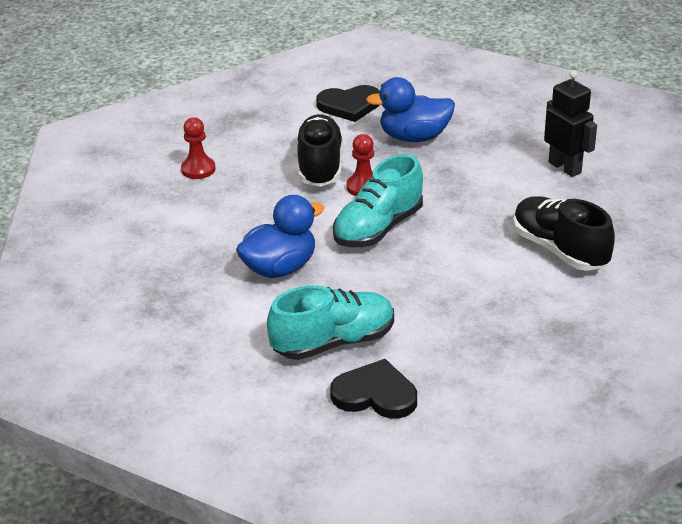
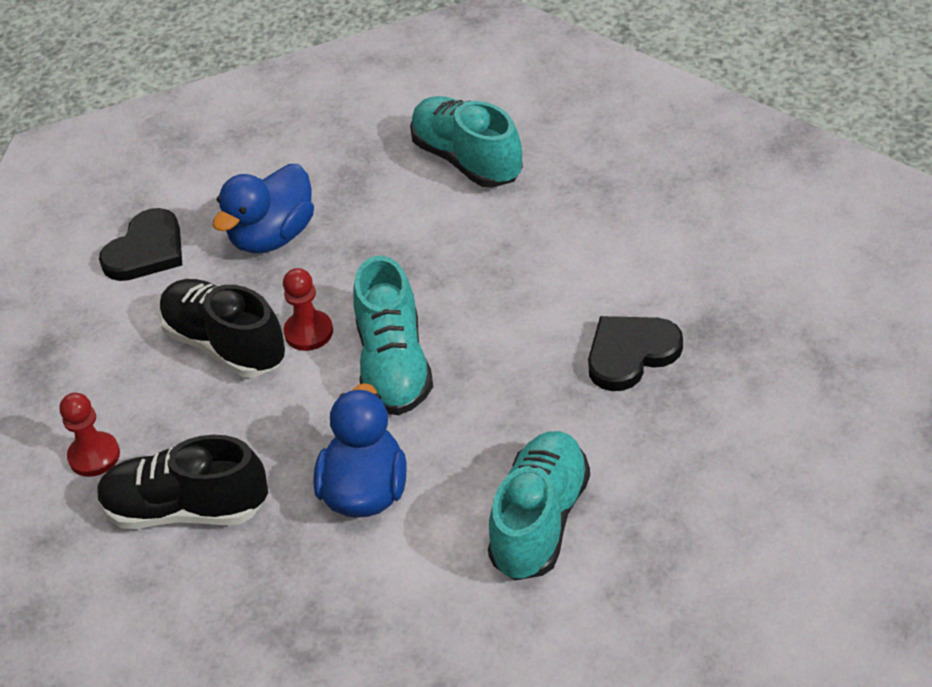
camera: 45 degrees left, 10 degrees up
black heart [330,359,417,418] -> black heart moved to [588,316,683,391]
black shoe [513,196,615,271] -> black shoe moved to [97,435,268,529]
black robot [544,70,597,177] -> turquoise shoe [410,96,523,188]

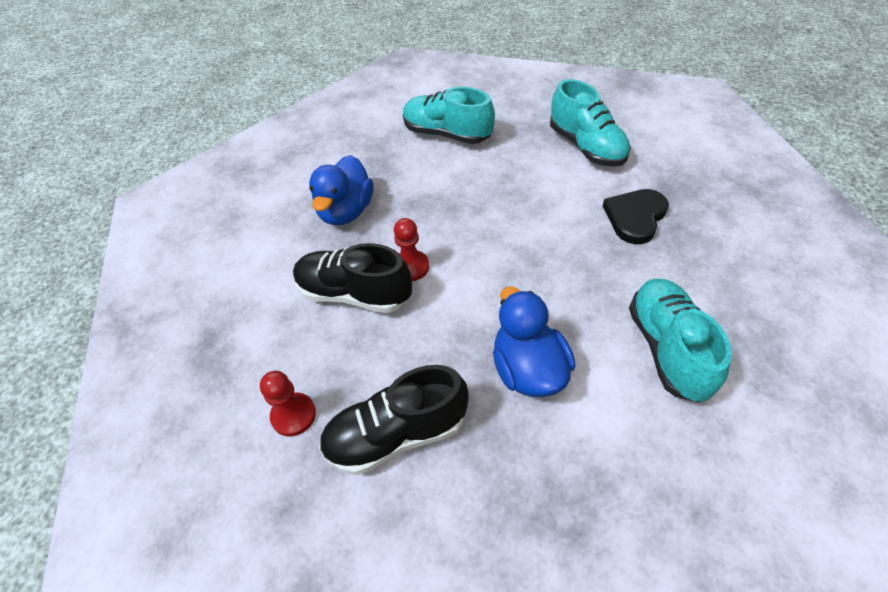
camera: 25 degrees left, 5 degrees up
black heart [99,208,182,281] -> none
turquoise shoe [353,256,433,415] -> turquoise shoe moved to [550,79,631,167]

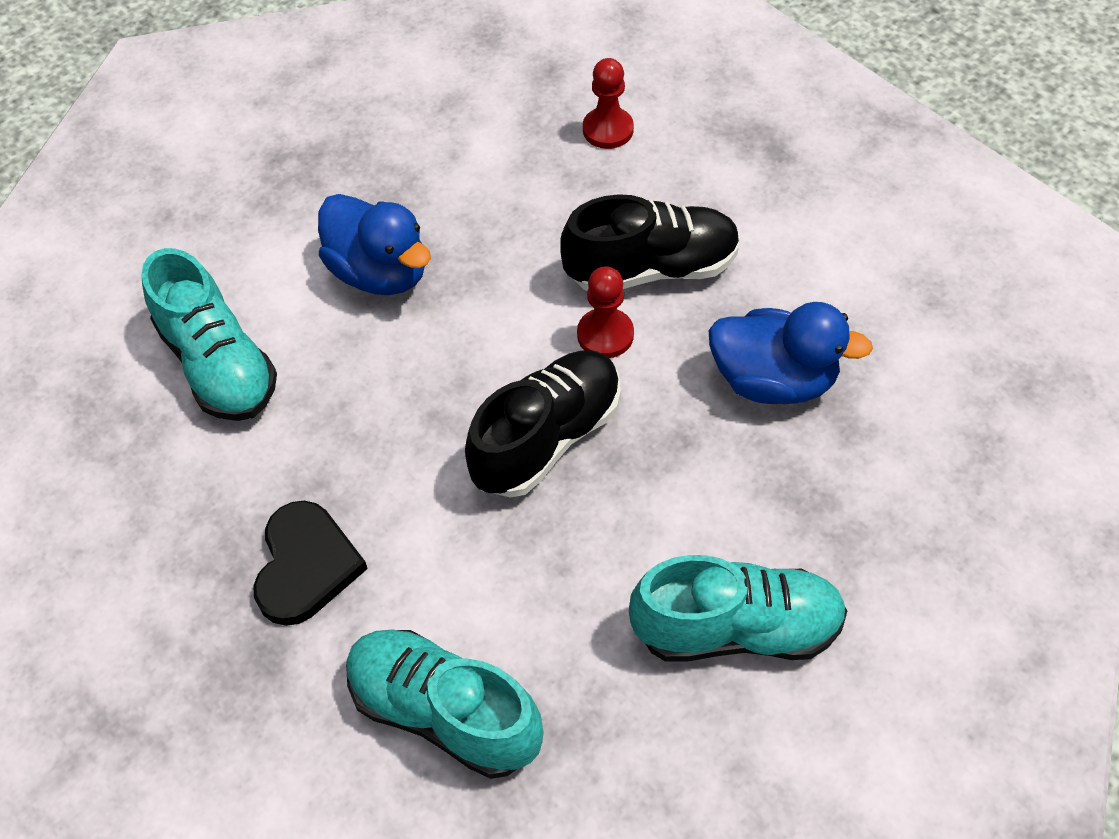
camera: 150 degrees right, 5 degrees up
blue duck [309,155,374,225] -> blue duck turned 120 degrees clockwise [708,302,873,404]
black shoe [319,365,469,475] -> black shoe moved to [465,351,621,498]

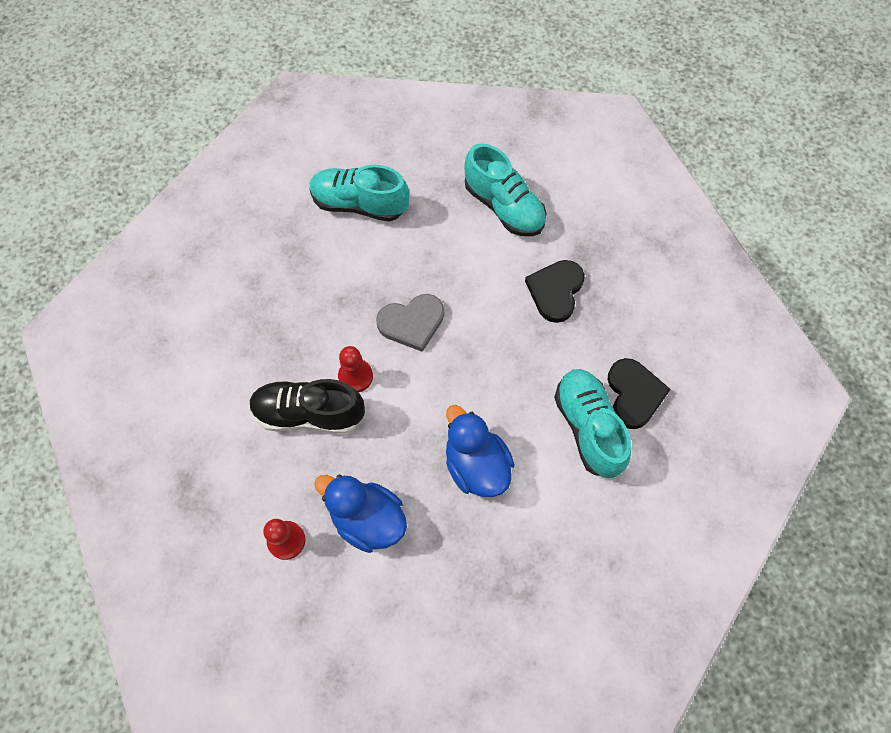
camera: 165 degrees left, 10 degrees up
black shoe [465,351,621,498] -> grey heart [376,294,444,352]
blue duck [708,302,873,404] -> blue duck moved to [314,475,407,553]
none -> black heart [608,358,671,429]

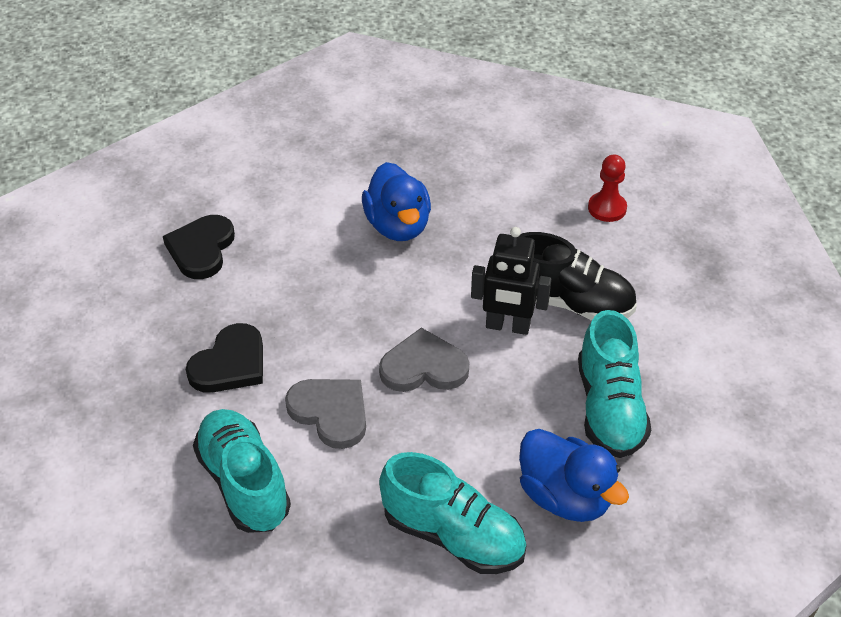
camera: 165 degrees left, 20 degrees down
blue duck [314,475,407,553] -> blue duck moved to [519,429,629,522]
red pawn [338,346,373,392] -> black robot [471,227,551,335]
turquoise shoe [554,369,631,478] -> turquoise shoe moved to [578,310,651,458]
none -> grey heart [285,379,366,449]

